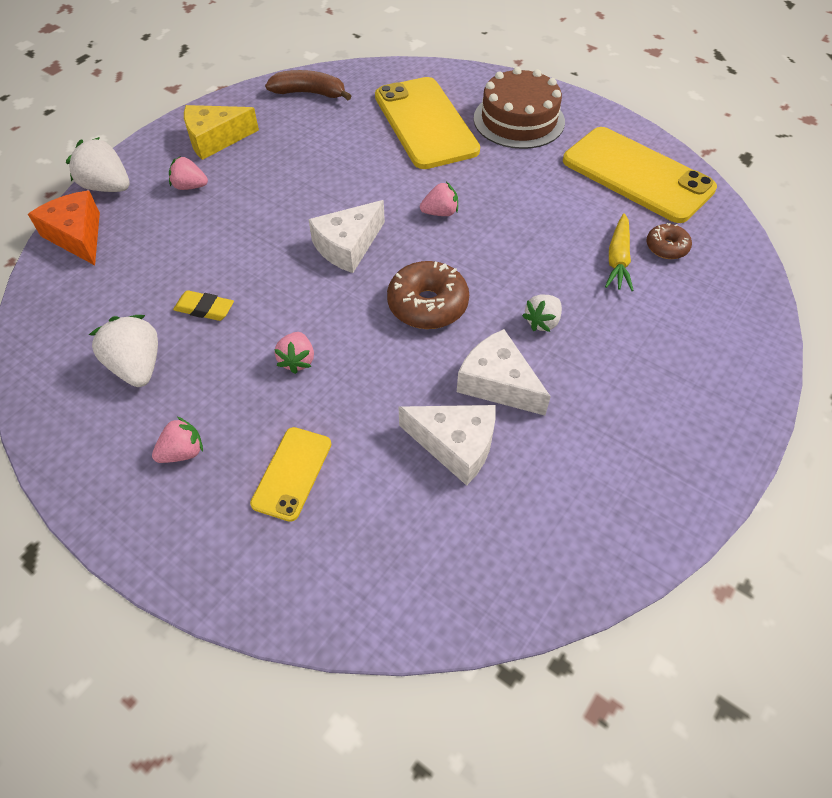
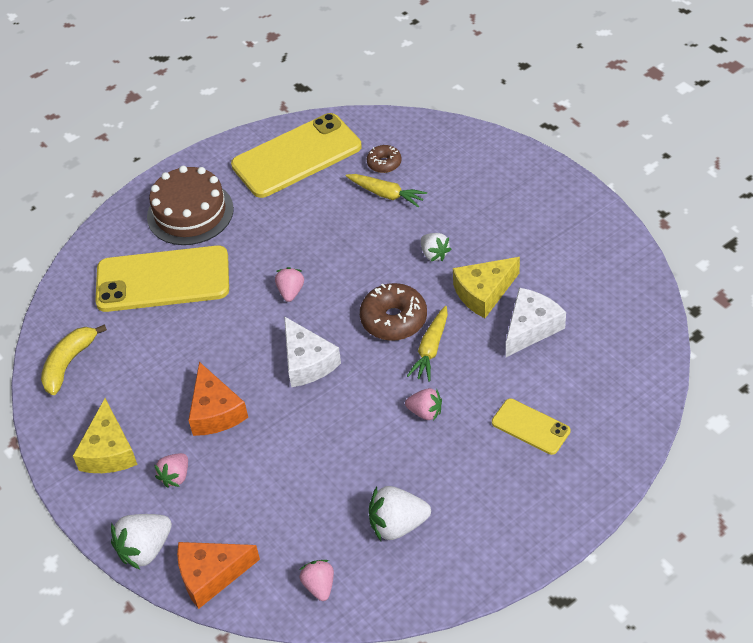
camera: 70 degrees left, 5 degrees down
pink strawberry [152,417,203,463] -> pink strawberry moved to [300,560,334,601]
yellow eraser [173,290,234,321] -> none
brown banana [265,70,351,100] -> yellow banana [41,324,107,395]
white cheese [457,329,551,416] -> yellow cheese [453,257,520,318]
none -> orange cheese [188,362,248,436]
none -> yellow carrot [407,306,448,382]

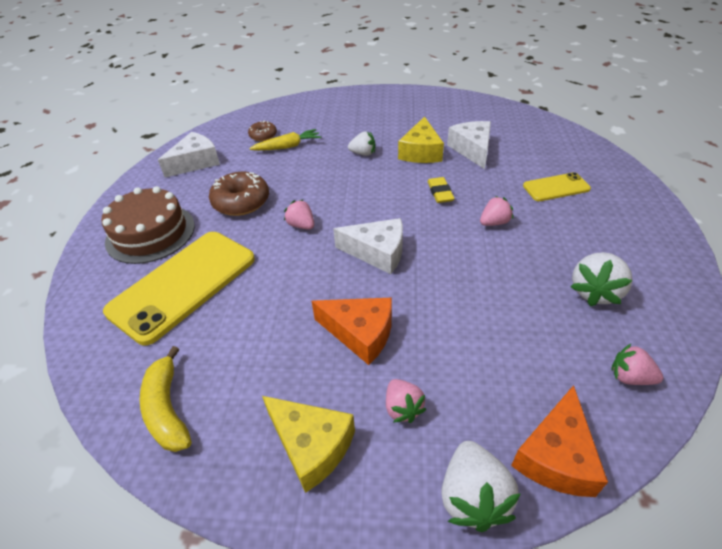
camera: 50 degrees left, 5 degrees down
yellow phone [231,113,362,198] -> white cheese [158,132,220,178]
brown donut [360,283,427,341] -> brown donut moved to [209,172,269,216]
yellow carrot [407,306,448,382] -> yellow eraser [427,177,455,203]

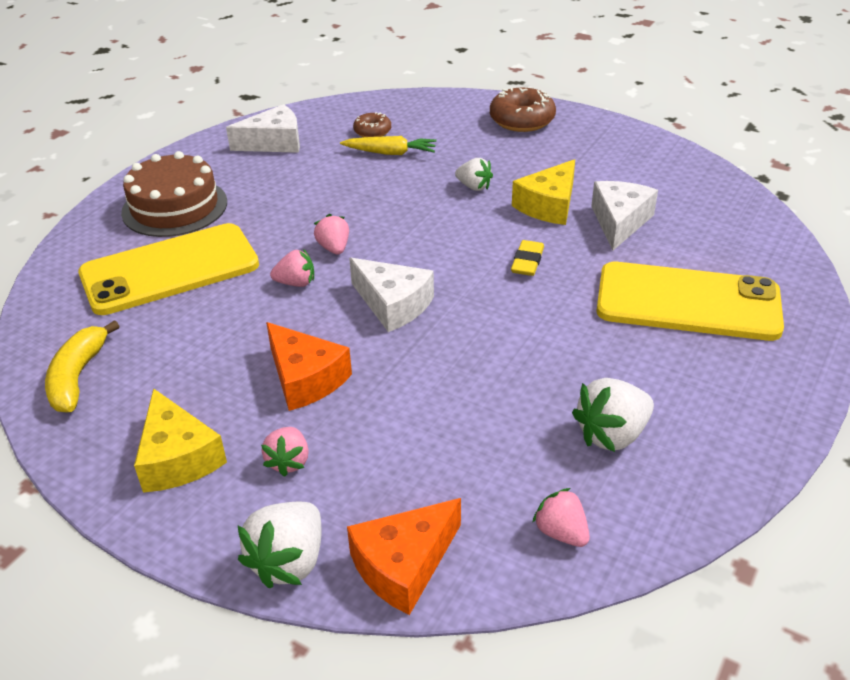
camera: 25 degrees right, 5 degrees down
brown donut [209,172,269,216] -> brown donut moved to [490,88,556,132]
pink strawberry [480,196,513,226] -> pink strawberry moved to [270,249,314,287]
yellow phone [523,172,591,201] -> yellow phone [597,262,784,341], size x1.99

